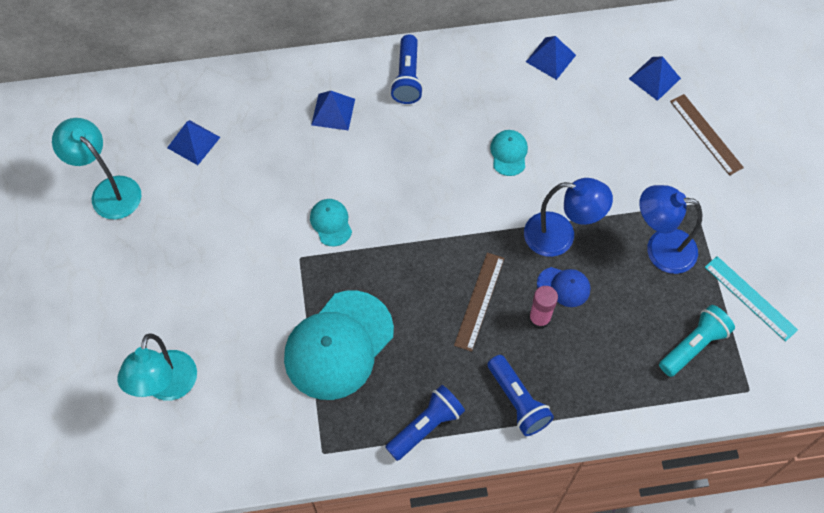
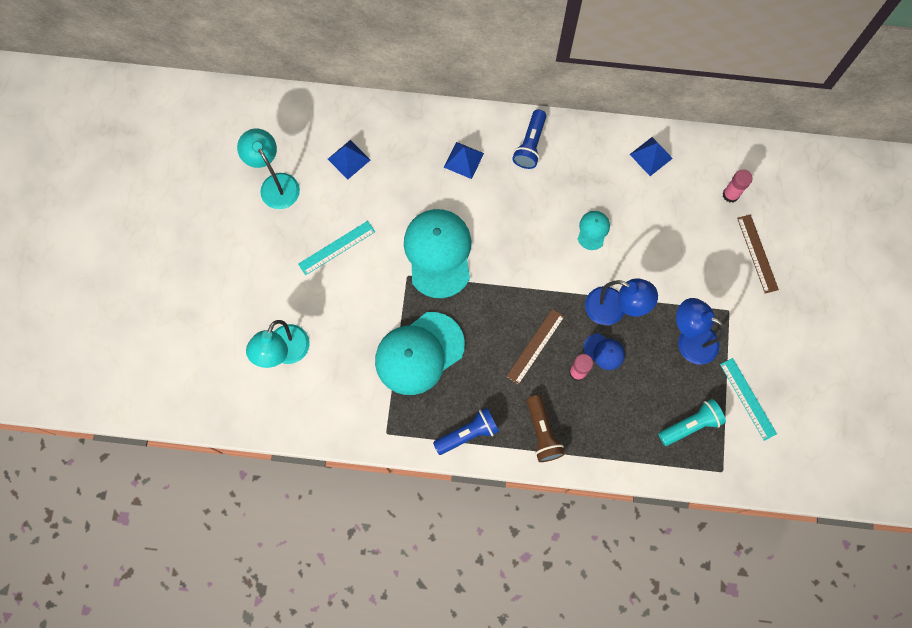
camera: 15 degrees right, 10 degrees up
turquoise cap [310,199,352,246] -> turquoise cap [404,209,471,298], size x2.21
blue flashlight [488,355,554,436] -> brown flashlight [527,395,565,462]
blue pyramid [629,56,681,101] -> pink glue stick [722,169,753,202]
none -> turquoise ruler [298,221,375,275]

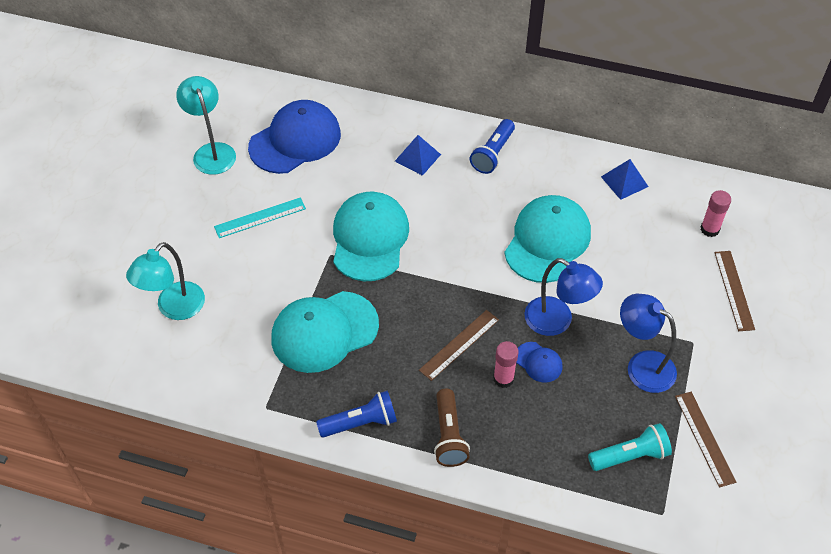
camera: 10 degrees right, 20 degrees down
blue pyramid [328,140,370,179] -> blue cap [248,100,341,174]
turquoise cap [578,211,610,250] -> turquoise cap [504,195,591,283], size x2.21
turquoise ruler [720,358,777,441] -> brown ruler [675,392,736,488]

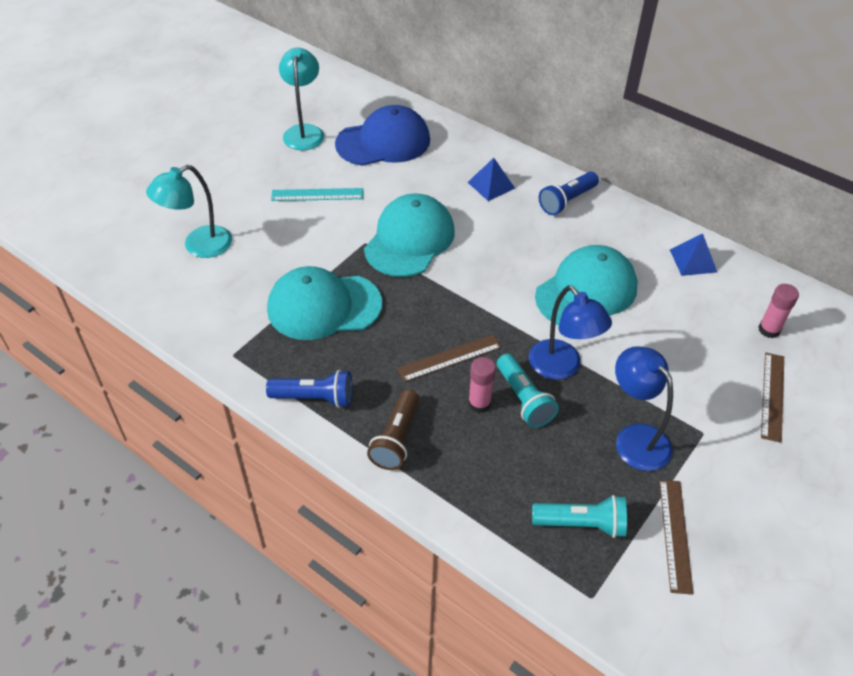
camera: 20 degrees right, 5 degrees down
blue cap [516,342,562,383] -> turquoise flashlight [497,354,559,428]

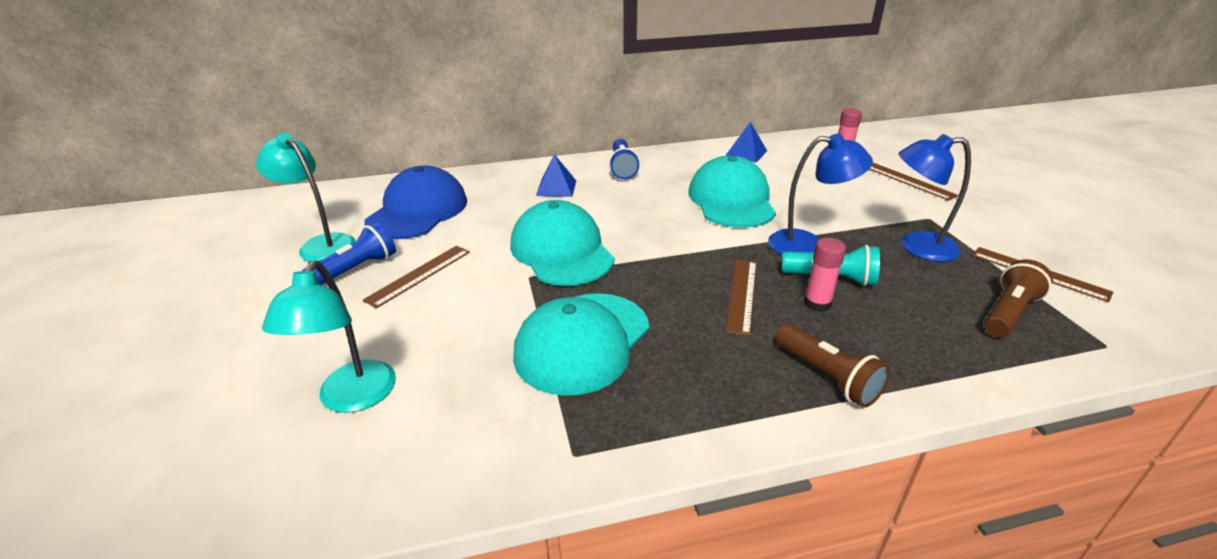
camera: 50 degrees left, 15 degrees down
blue flashlight [266,370,353,408] -> blue flashlight moved to [302,222,396,285]
turquoise ruler [271,188,363,201] -> brown ruler [363,246,470,308]
turquoise flashlight [532,495,627,538] -> brown flashlight [984,259,1053,337]

